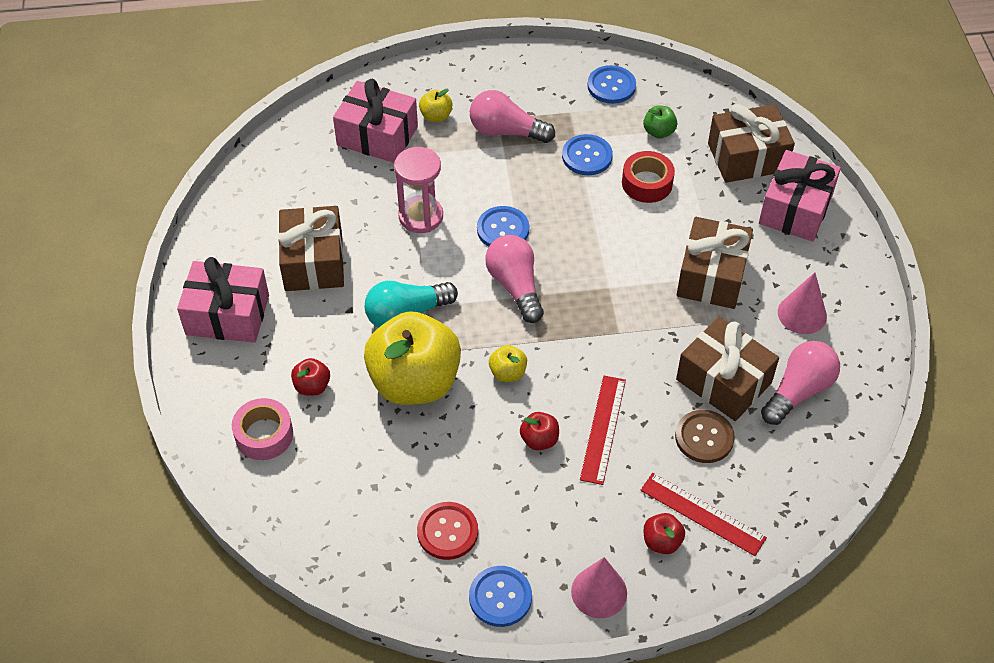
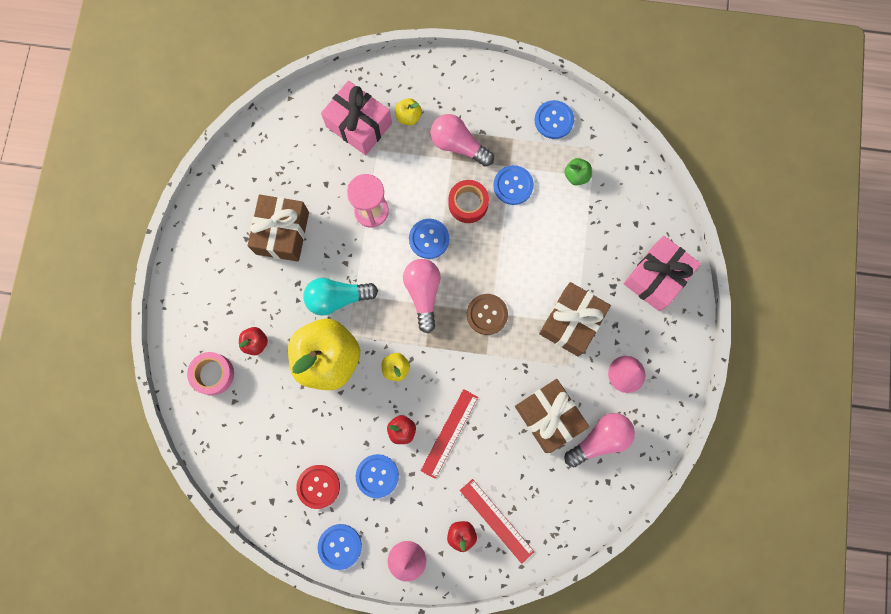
camera: 15 degrees right, 25 degrees up
pink gift [177,257,269,343] -> none
red tape [622,151,675,203] -> red tape moved to [448,180,489,223]
brown button [675,410,735,463] -> brown button moved to [467,294,508,335]
brown gift [708,104,795,183] -> none
none -> blue button [356,454,399,498]

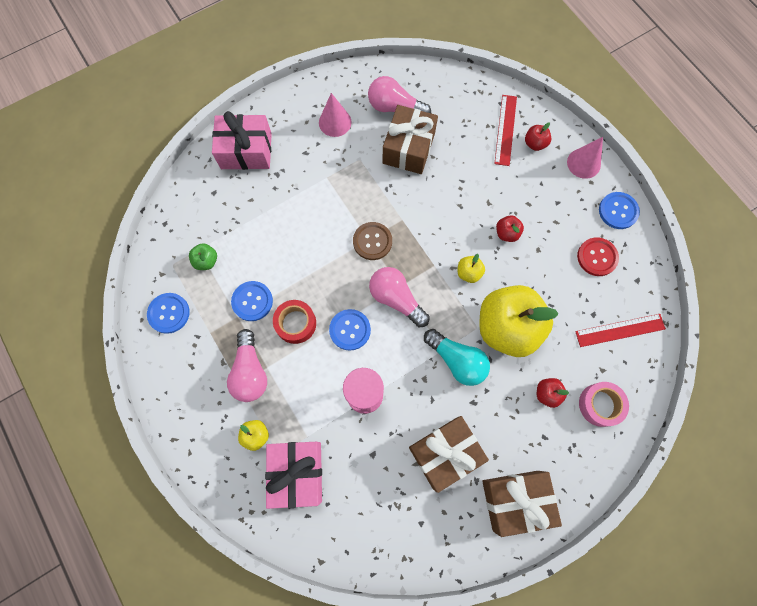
camera: 130 degrees left, 5 degrees down
blue button [356,454,399,498] -> none
pink light bulb [403,259,441,333] -> pink light bulb turned 90 degrees clockwise [369,267,430,327]
red ruler [420,389,478,479] -> red ruler moved to [575,314,666,347]
brown gift [539,282,611,357] -> brown gift moved to [482,471,562,537]

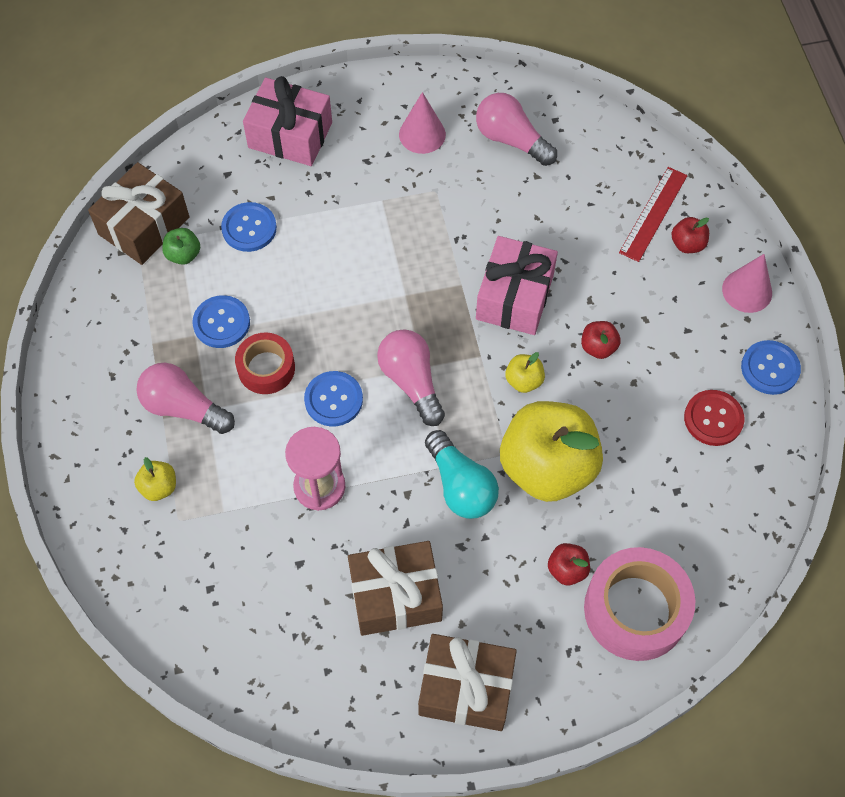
camera: 20 degrees right, 10 degrees down
blue button [147,293,190,334] -> blue button moved to [221,202,277,252]
pink light bulb [227,329,267,402] -> pink light bulb turned 105 degrees clockwise [136,362,235,434]
pink gift [265,442,322,509] -> pink gift moved to [476,236,558,335]
brown button [353,222,392,260] -> none
brown gift [383,105,438,174] -> brown gift moved to [88,162,189,265]
red ruler [575,314,666,347] -> none
pink tape [579,382,629,427] -> pink tape [584,547,695,661], size x1.65

